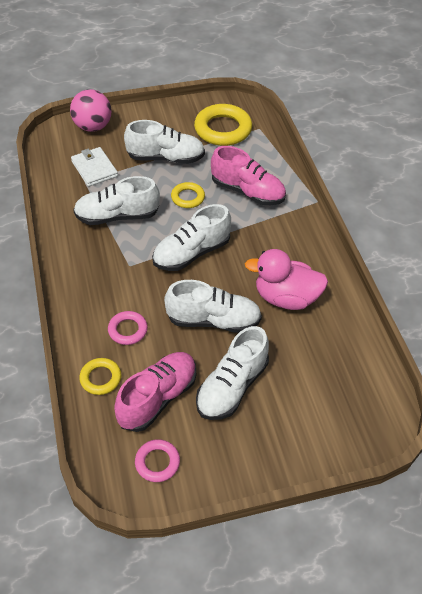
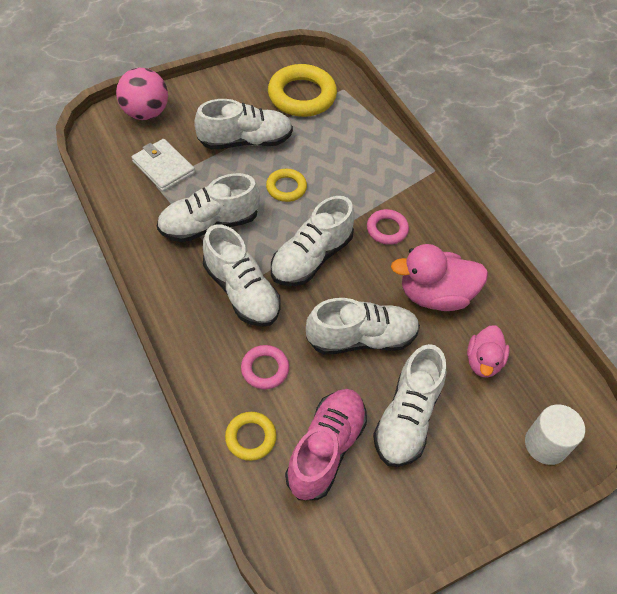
camera: 15 degrees left, 5 degrees up
pink ring [135,439,180,482] -> pink ring moved to [367,209,409,245]
pink shoe [211,146,286,205] -> none
none -> white shoe [203,224,281,327]
none -> pink duck [467,325,510,378]
none -> white cylinder [525,405,585,465]

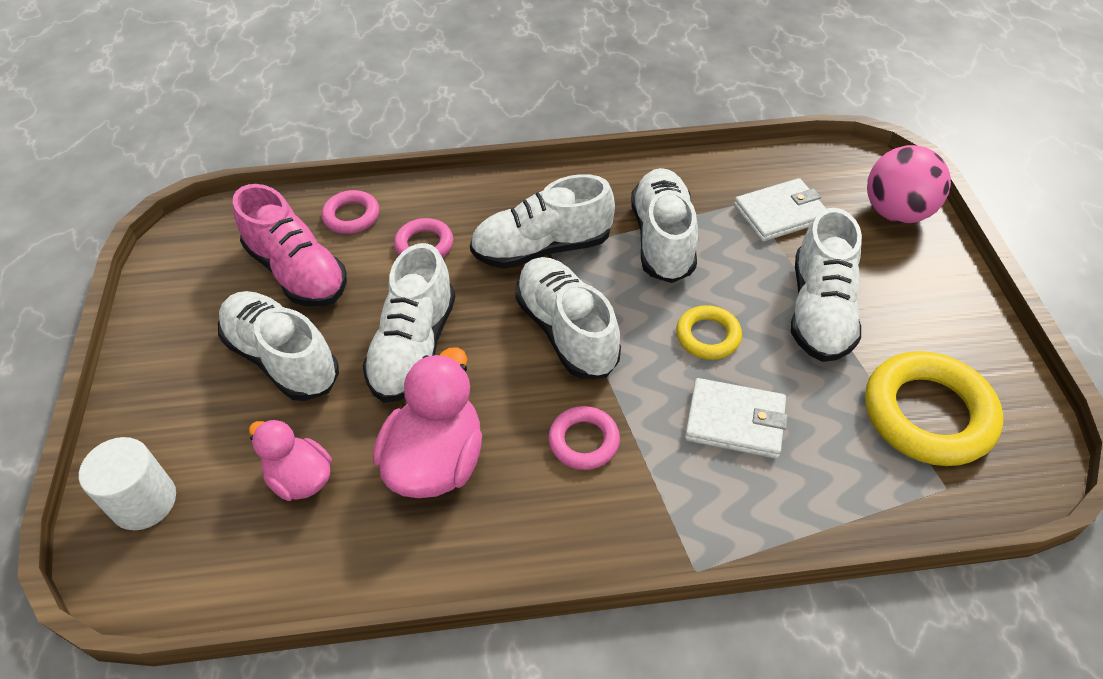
camera: 115 degrees right, 5 degrees down
yellow ring [225,412,276,461] -> pink ring [322,190,379,234]
none -> white wallet [685,378,788,459]

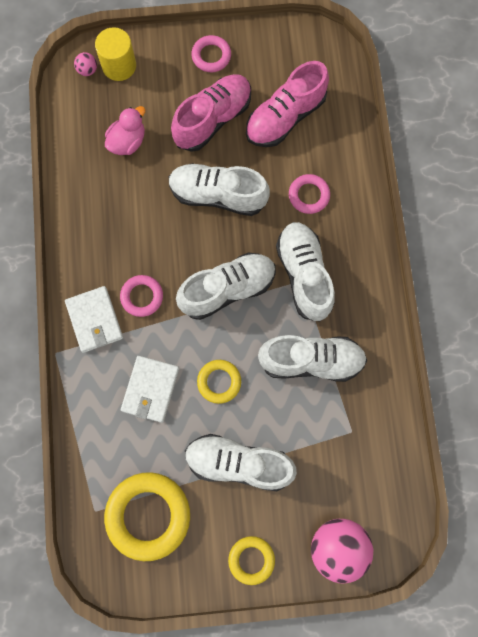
camera: 90 degrees right, 25 degrees up
white cylinder [79,437,176,530] -> yellow cylinder [95,27,136,81]
white shoe [218,291,339,401] -> pink shoe [171,74,251,152]
pink ring [322,190,379,234] -> pink ring moved to [191,35,231,72]
pink duck [373,347,482,498] -> none
white wallet [734,178,826,242] -> white wallet moved to [65,286,123,353]
none -> pink ball [74,52,97,76]
none -> yellow ring [228,536,275,585]

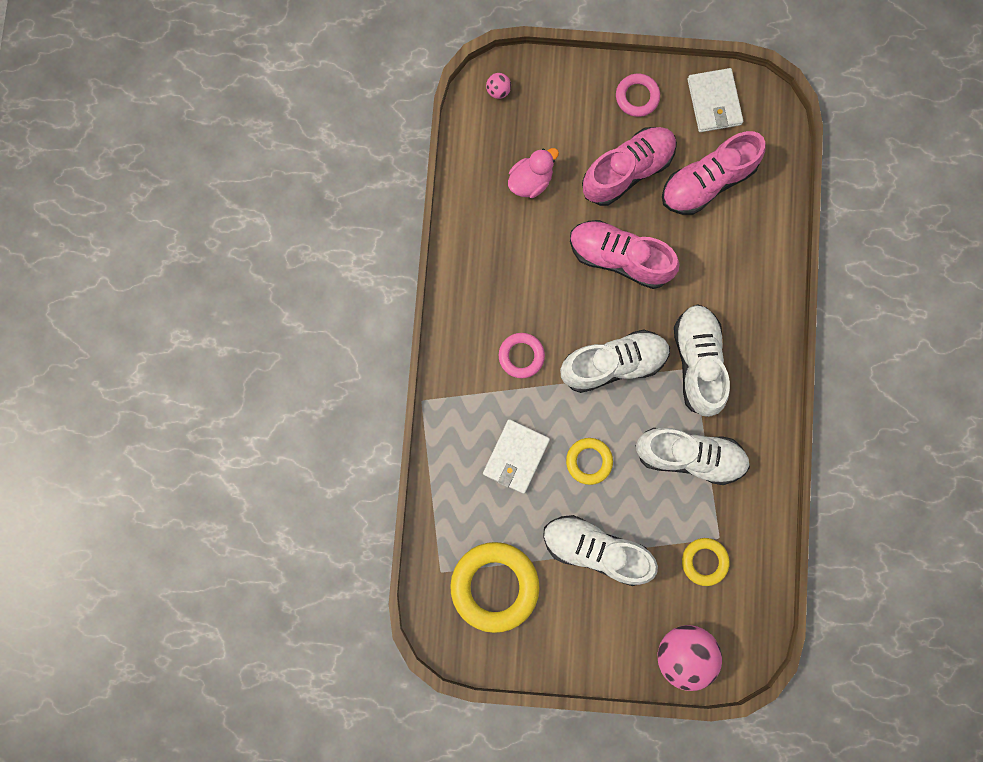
camera: 10 degrees right, 5 degrees up
white wallet [65,286,123,353] -> white wallet moved to [687,68,743,132]
yellow cylinder [95,27,136,81] -> none
white shoe [169,163,270,216] -> pink shoe [570,220,679,289]
yellow ring [228,536,275,585] -> yellow ring moved to [682,538,730,586]
pink ring [289,174,330,214] -> none

